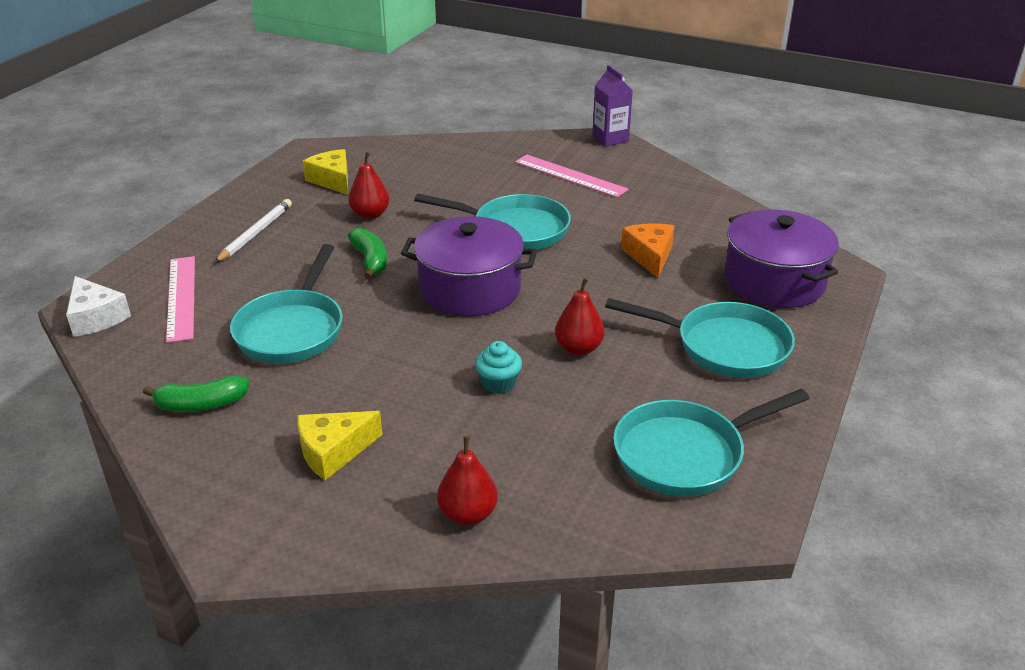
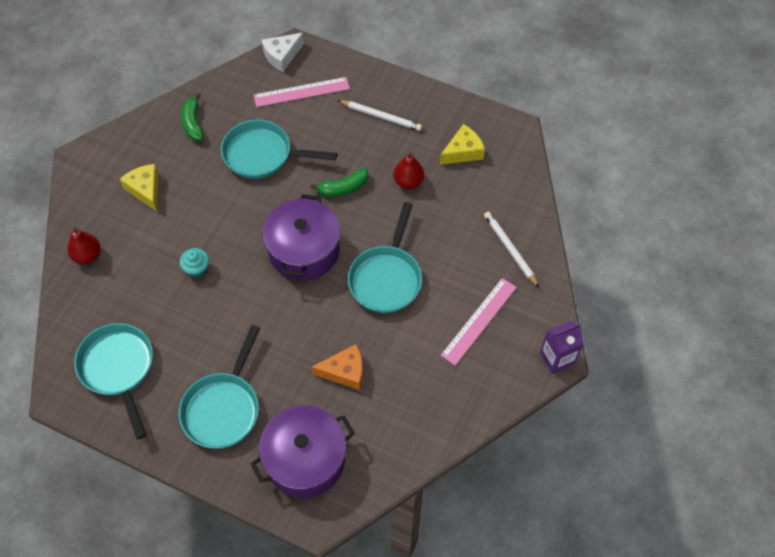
camera: 90 degrees right, 25 degrees up
red pear [555,278,604,356] -> none
none -> white pencil [484,212,539,288]

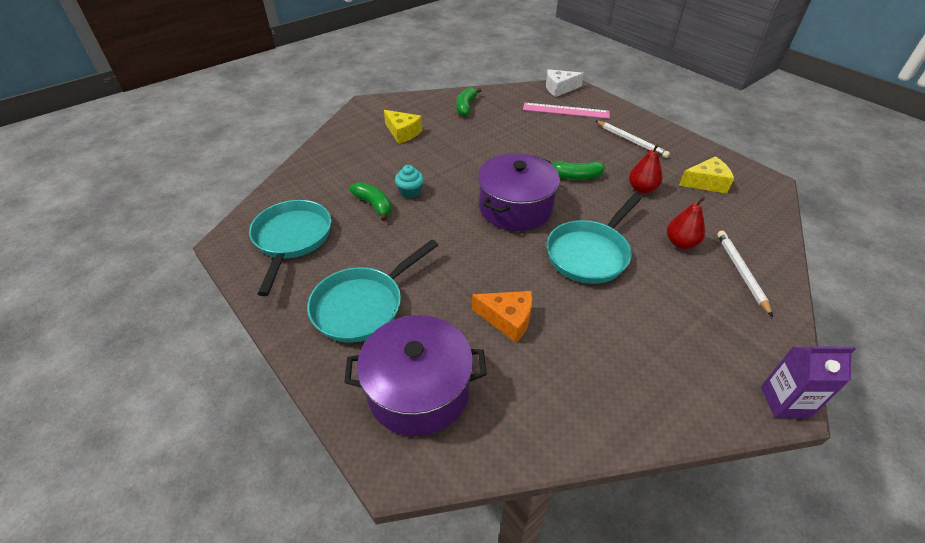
camera: 25 degrees right, 15 degrees down
red pear [67,227,101,264] -> red pear moved to [667,196,706,249]
yellow cheese [120,164,159,211] -> yellow cheese turned 135 degrees clockwise [384,110,422,144]
turquoise pan [221,119,337,179] -> none
pink ruler [440,278,517,365] -> none
none -> green banana [349,182,392,221]

